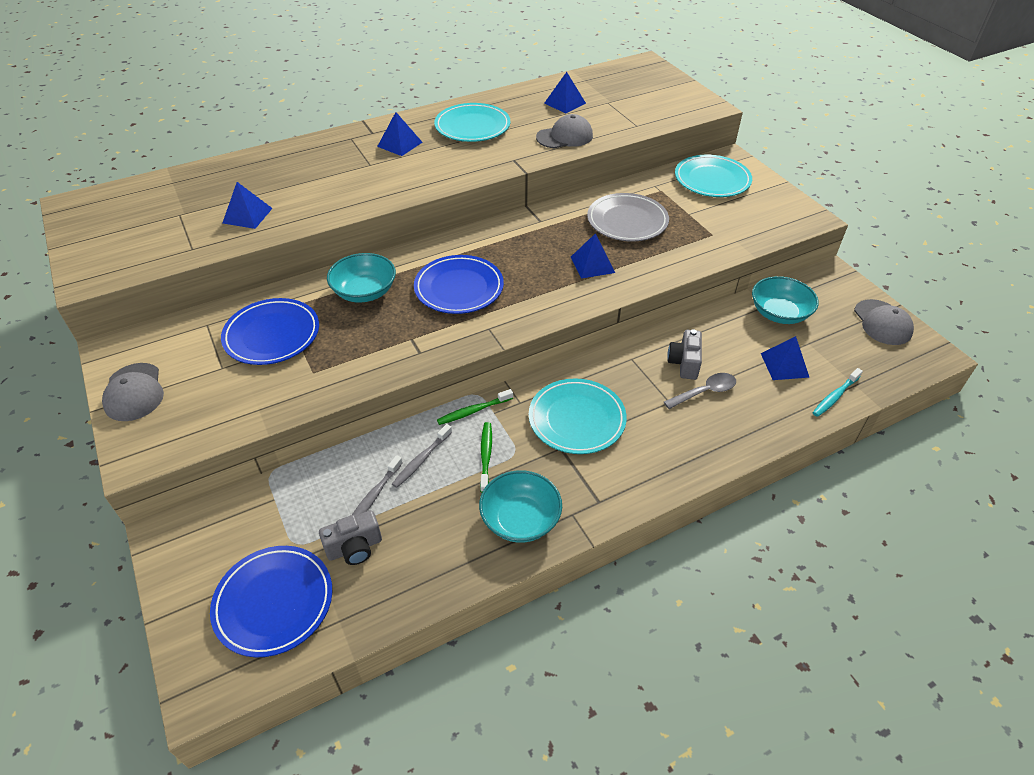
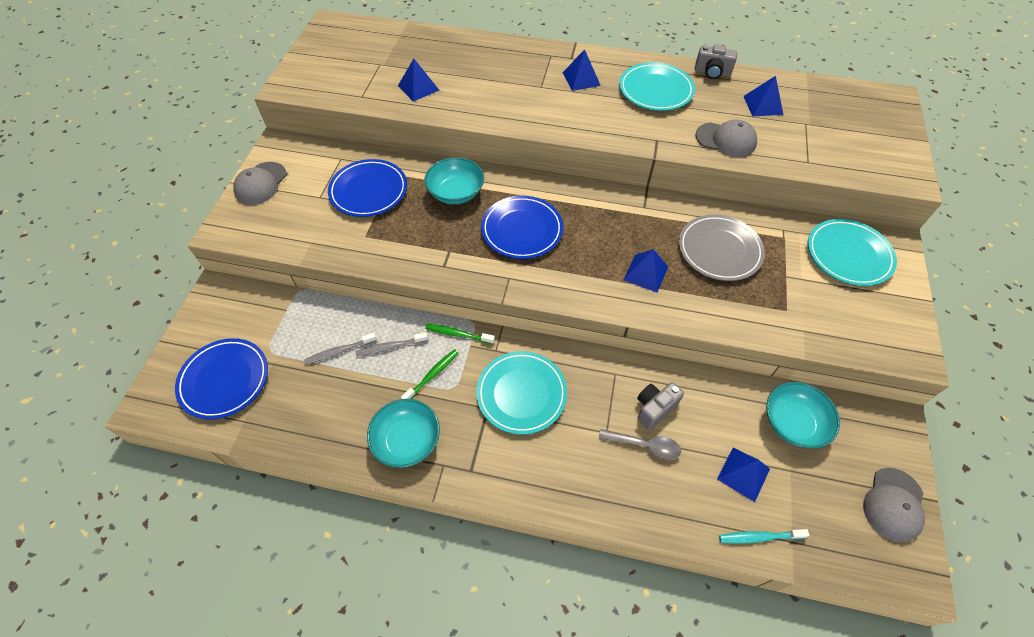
camera: 40 degrees right, 10 degrees up
grey camera [319,510,382,565] -> grey camera moved to [695,44,737,79]

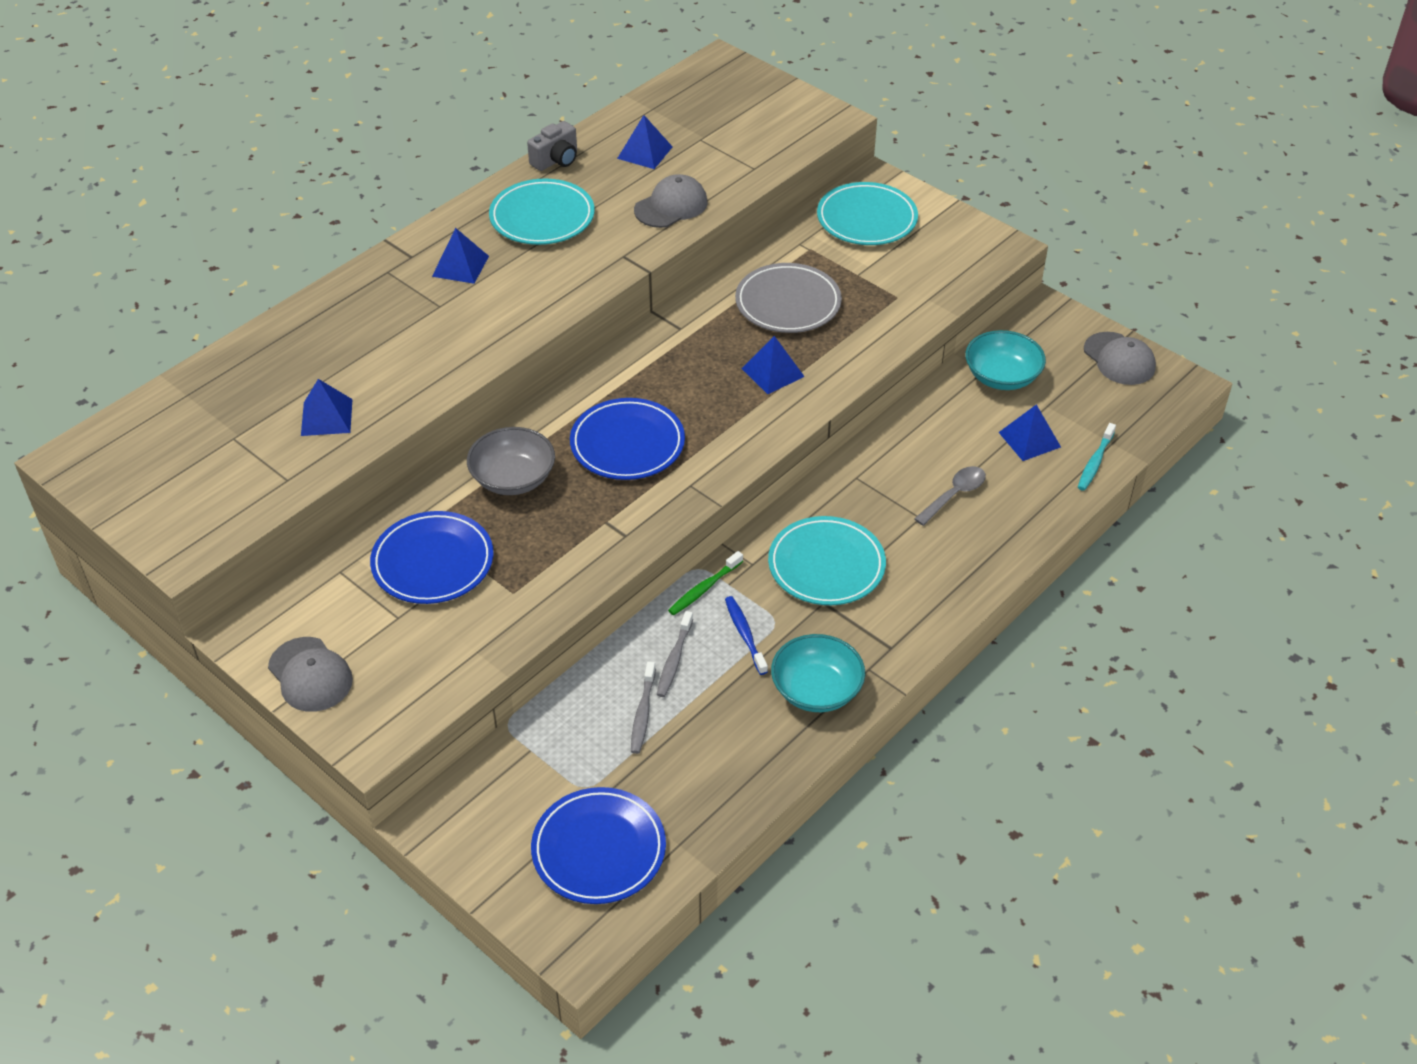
camera: 60 degrees left, 10 degrees down
green toothbrush [401,349,458,399] -> blue toothbrush [725,596,768,675]
turquoise bowl [424,157,484,204] -> grey bowl [467,427,555,495]
grey camera [637,382,684,430] -> none

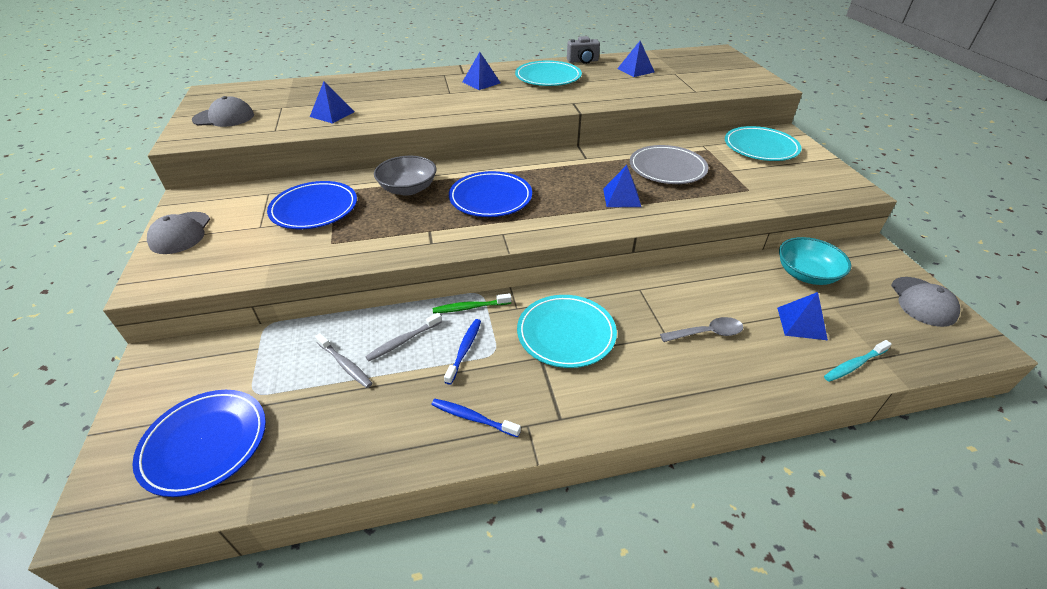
camera: 35 degrees right, 5 degrees down
grey toothbrush [631,661,656,754] -> grey toothbrush turned 90 degrees counterclockwise [315,333,372,388]
grey cap [634,174,708,228] -> grey cap moved to [192,96,254,127]
turquoise bowl [771,634,865,712] -> blue toothbrush [431,399,521,437]

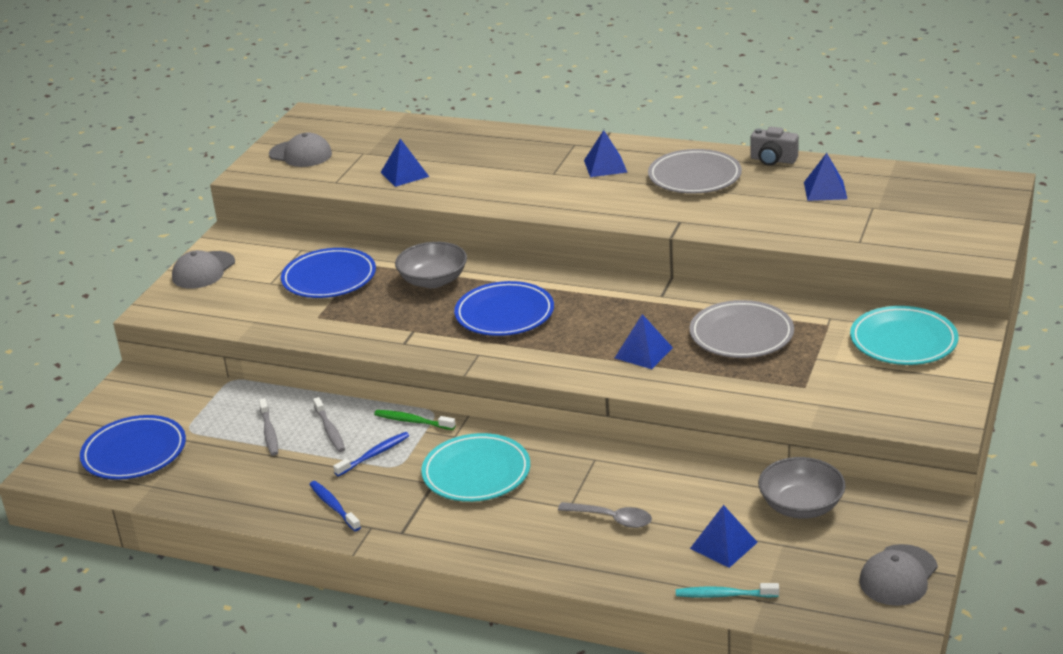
camera: 35 degrees right, 10 degrees down
grey toothbrush [365,313,442,361] -> grey toothbrush turned 105 degrees counterclockwise [313,397,345,452]
turquoise plate [515,60,582,86] -> grey plate [648,149,742,194]
turquoise bowl [779,237,851,285] -> grey bowl [758,457,846,519]

